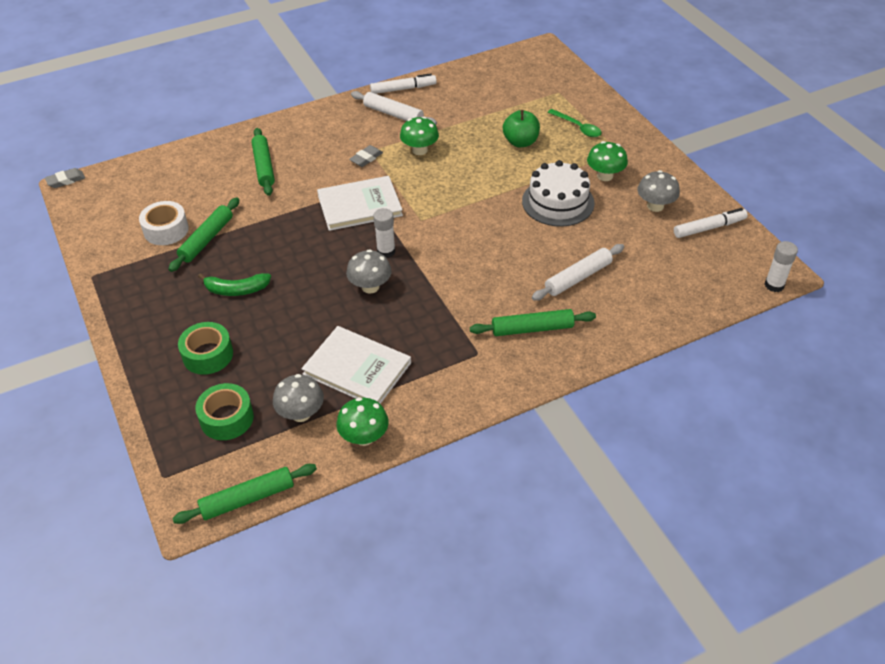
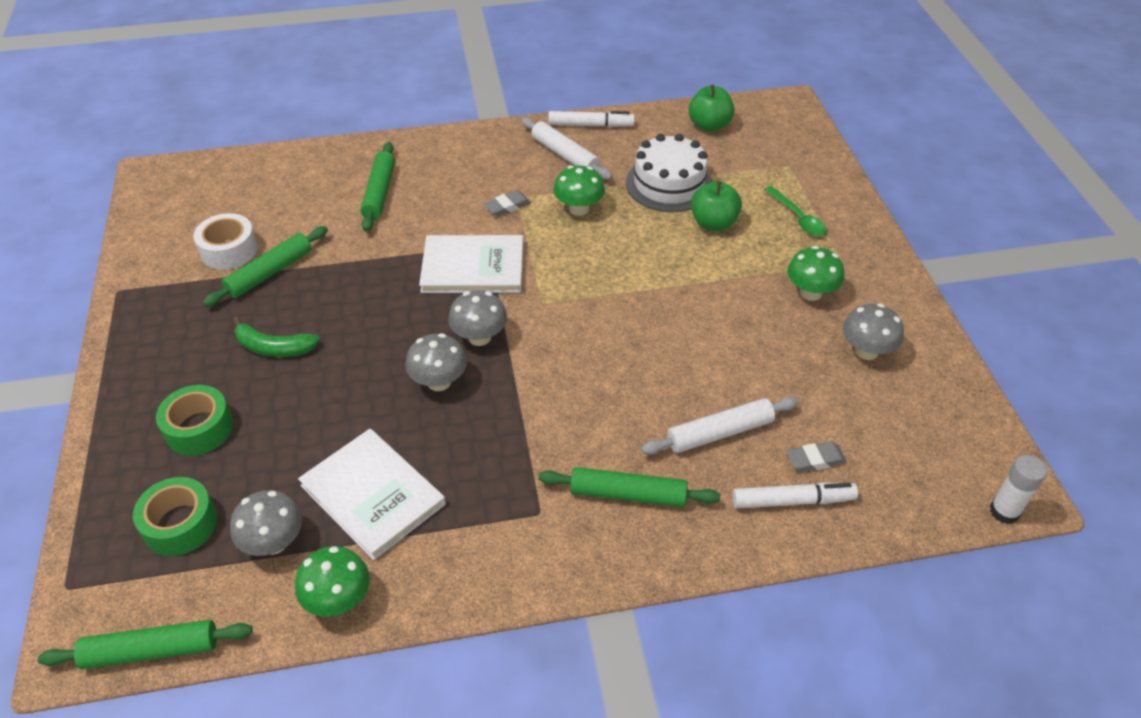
camera: 15 degrees right, 0 degrees up
grey eraser [45,168,85,188] -> grey eraser moved to [786,441,847,472]
white glue stick [373,208,395,258] -> grey mushroom [448,290,507,346]
white cake [522,160,595,227] -> white cake moved to [626,134,712,212]
white marker [674,208,748,238] -> white marker moved to [732,483,858,508]
none -> green apple [689,85,735,132]

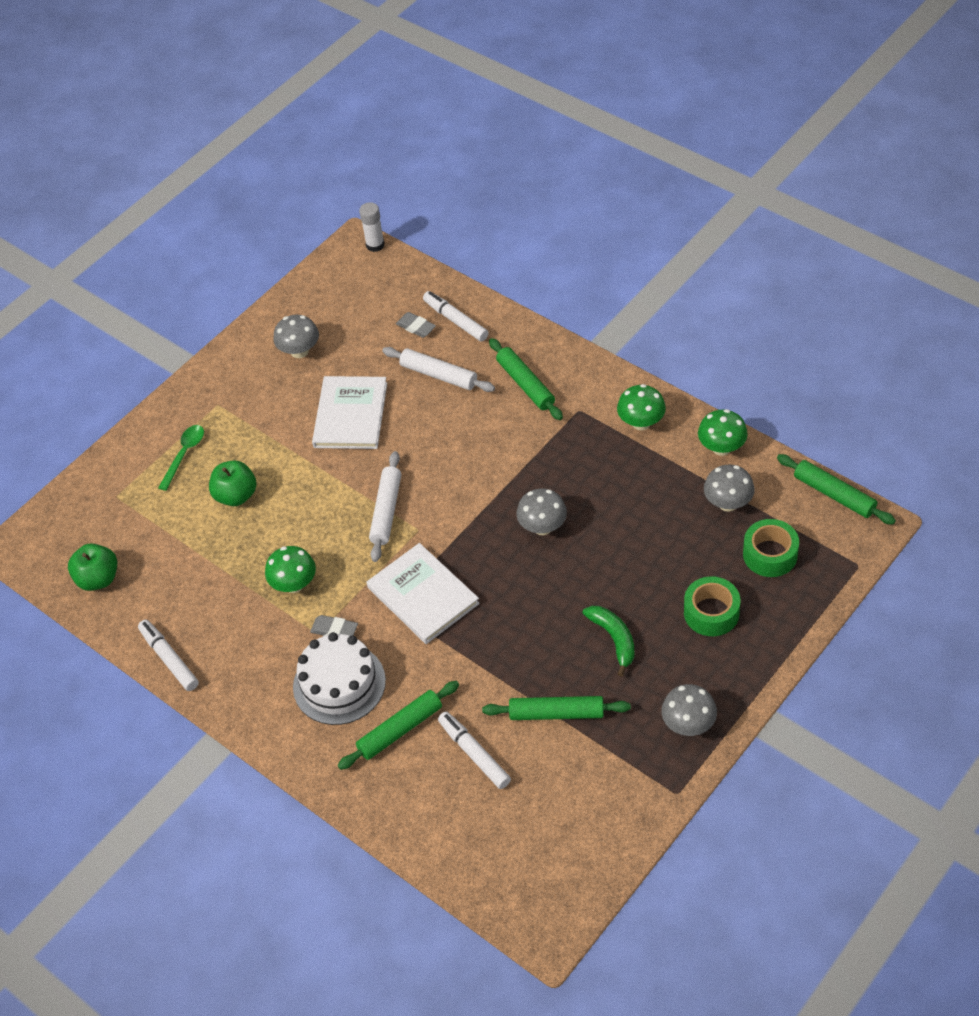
camera: 125 degrees left, 5 degrees up
white tape [193,213,258,270] -> none
white book [298,429,446,560] -> white book moved to [312,376,387,449]
grey mushroom [448,290,507,346] -> grey mushroom moved to [661,684,717,736]
white rolling pin [521,117,613,180] -> white rolling pin moved to [369,451,401,562]
white cake [626,134,712,212] -> white cake moved to [293,632,386,725]
green mushroom [787,246,844,301] -> green mushroom moved to [617,384,666,430]
none -> white marker [438,712,511,789]

